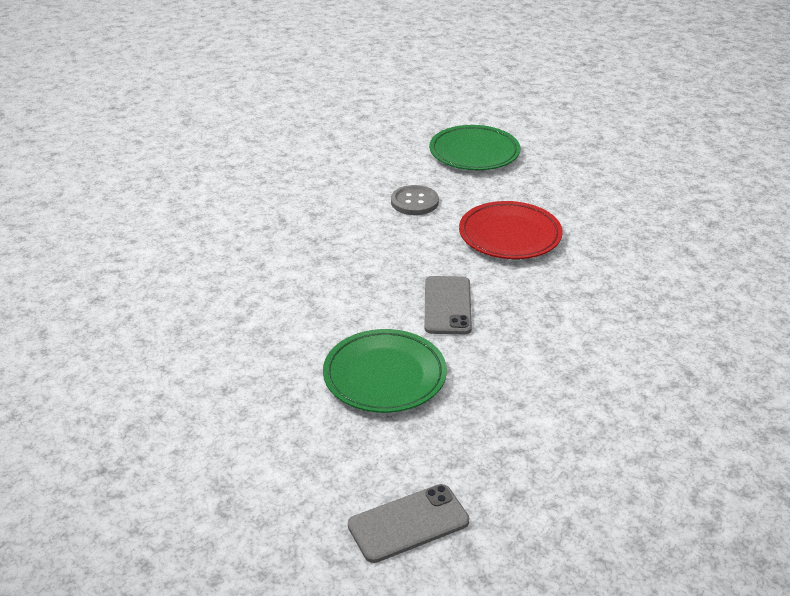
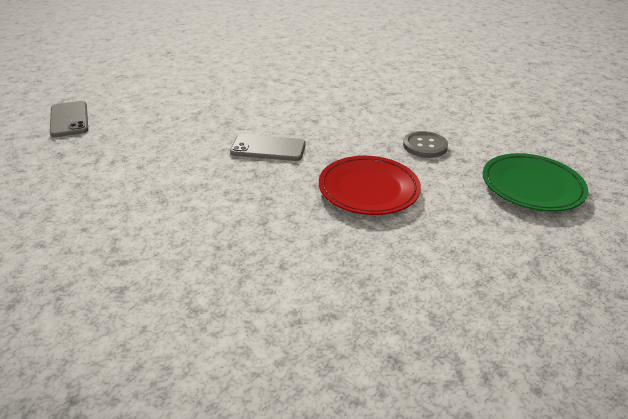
camera: 95 degrees right, 0 degrees up
green plate [323,329,447,413] -> none

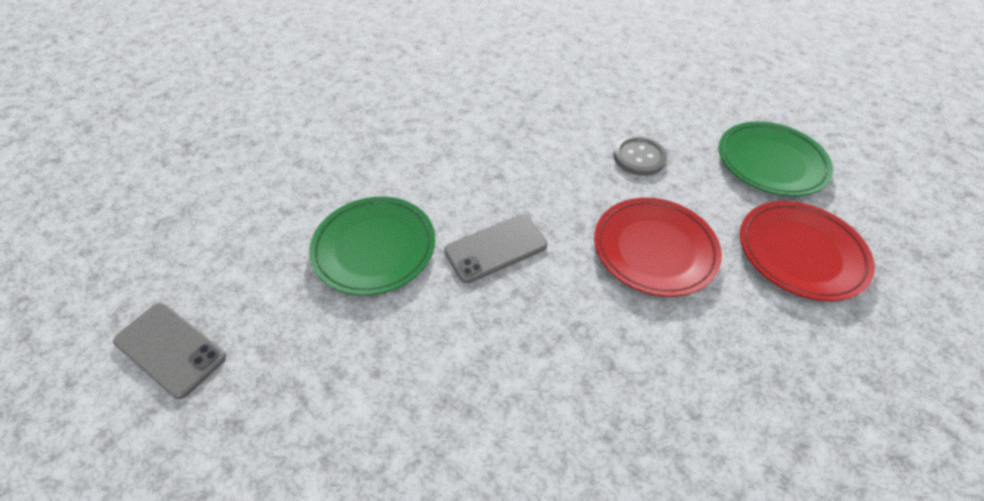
camera: 35 degrees left, 15 degrees up
none -> green plate [309,197,435,295]
none -> red plate [740,201,875,301]

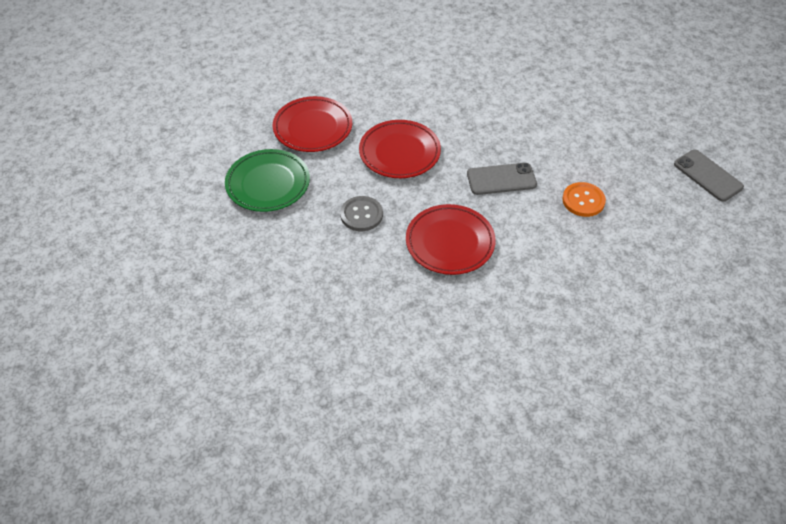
camera: 160 degrees left, 0 degrees up
green plate [309,197,435,295] -> orange button [562,182,606,217]
none -> red plate [406,204,496,275]

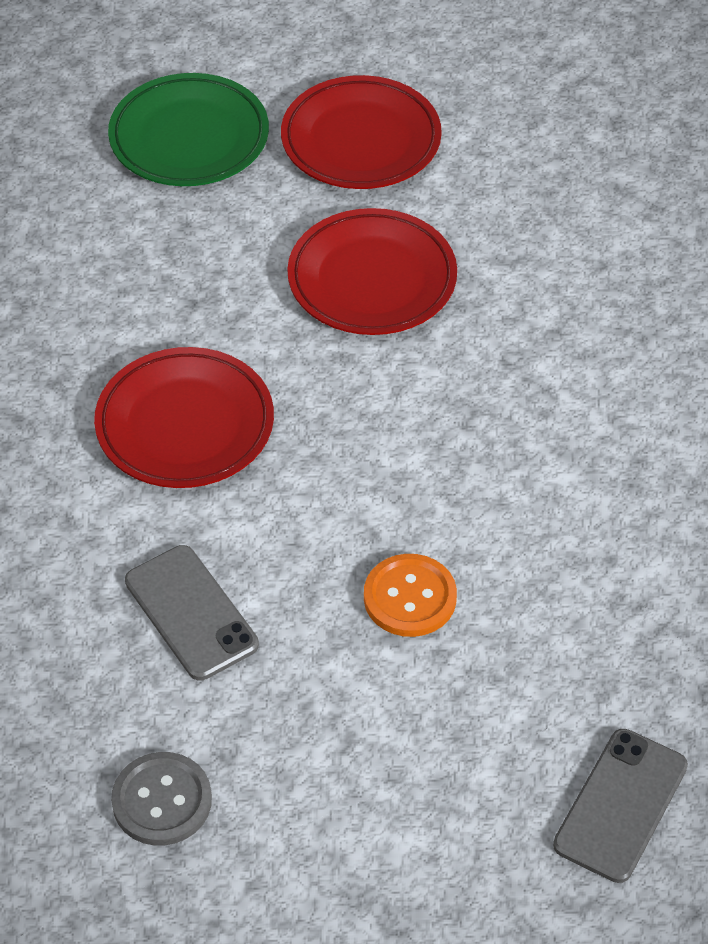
camera: 65 degrees right, 0 degrees up
grey button [340,196,383,231] -> grey button moved to [111,752,212,846]
grey phone [467,163,537,195] -> grey phone moved to [125,545,259,680]

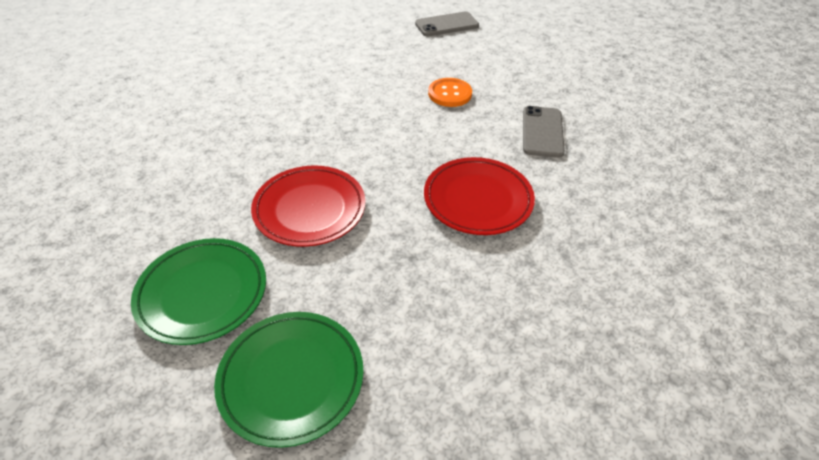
camera: 140 degrees left, 5 degrees down
grey button [111,752,212,846] -> none
red plate [281,75,442,189] -> green plate [131,238,266,345]

